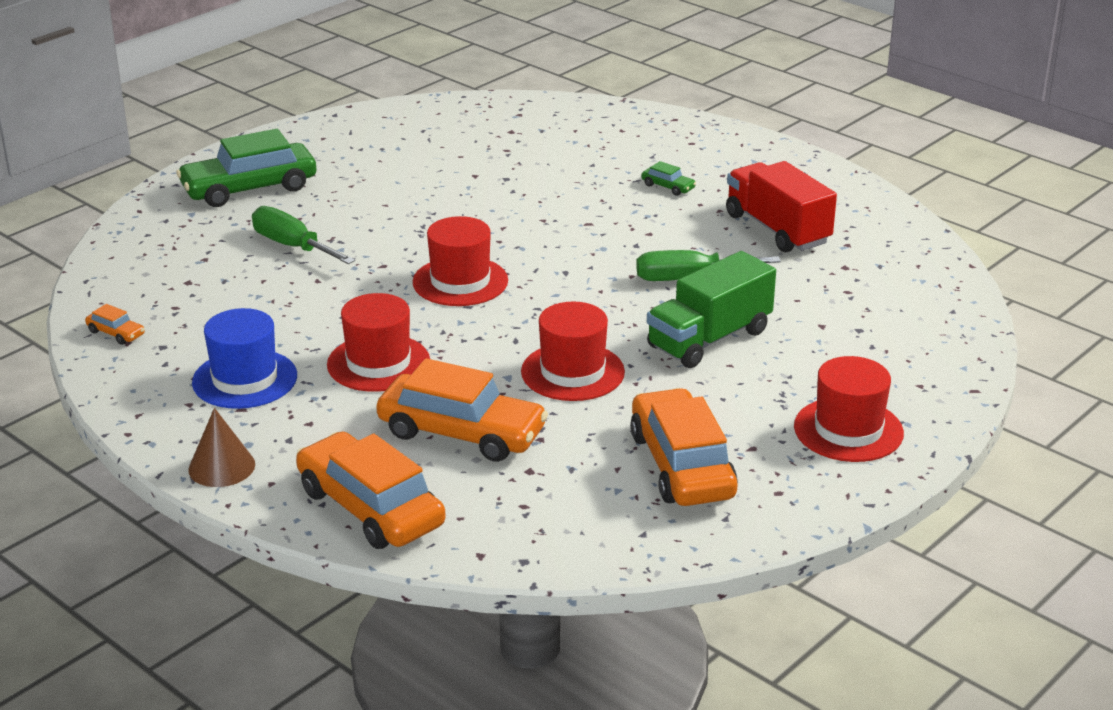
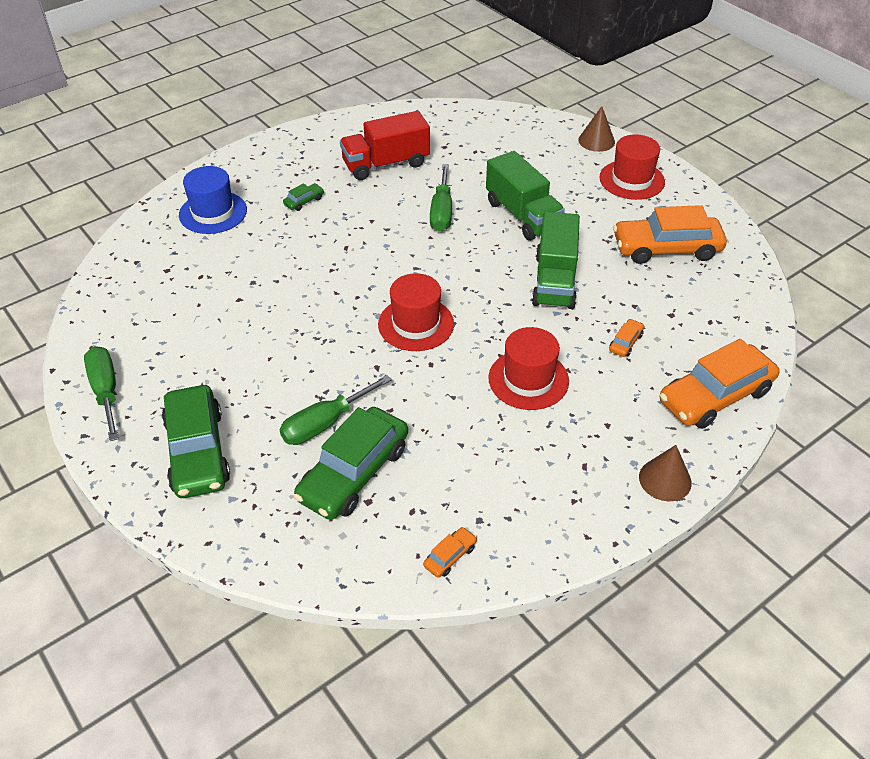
camera: 80 degrees left, 15 degrees up
blue hat [192,308,297,409] -> blue hat moved to [179,166,247,234]
orange car [376,358,548,462] -> orange car [609,319,644,357], size x0.42
red hat [521,302,625,401] -> green truck [532,212,580,309]
none -> green screwdriver [84,346,119,441]
none -> green car [294,407,408,520]
none -> brown cone [578,106,615,152]

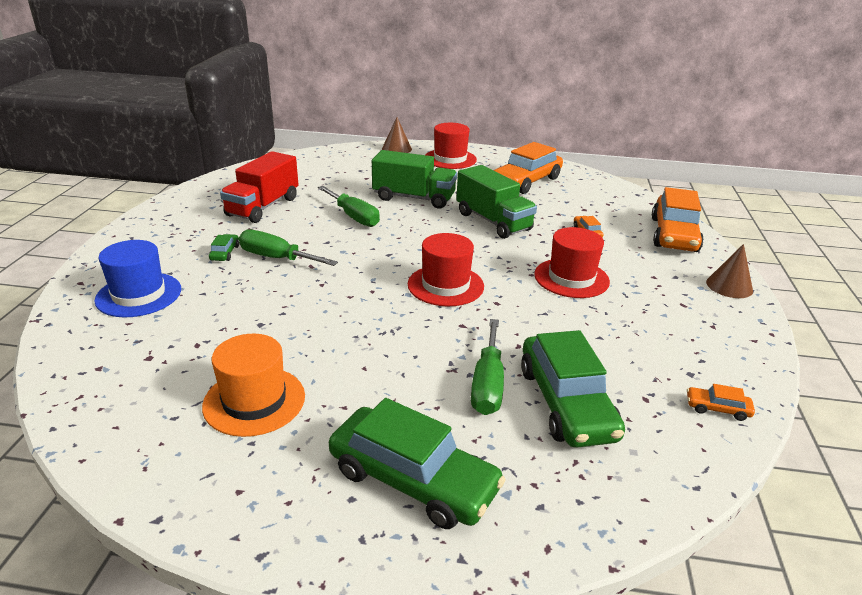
camera: 45 degrees left, 15 degrees down
green screwdriver [84,346,119,441] -> green screwdriver moved to [239,230,338,266]
orange car [423,527,477,578] -> orange car turned 75 degrees counterclockwise [687,384,755,421]
none -> orange hat [202,334,305,437]

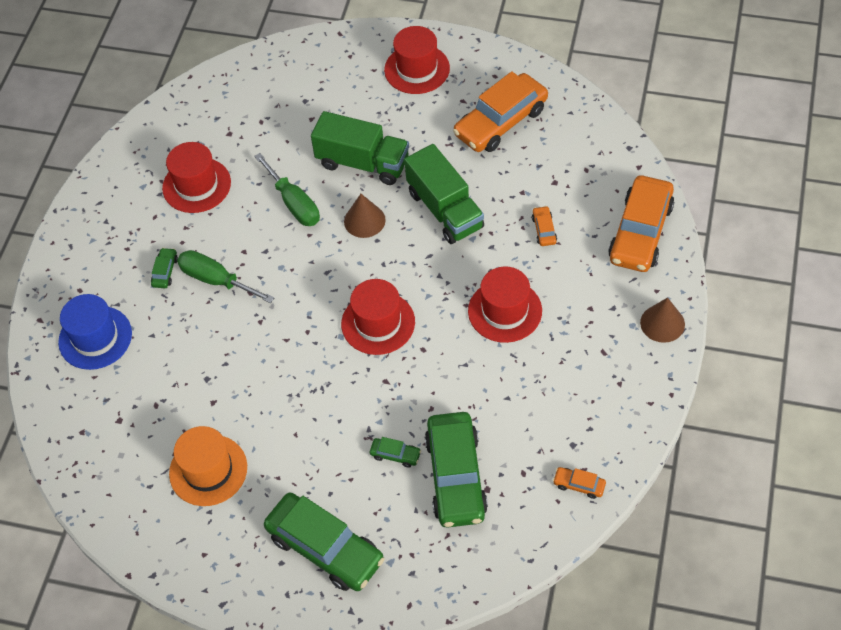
camera: 10 degrees right, 25 degrees up
red truck [220,151,298,223] -> red hat [162,142,231,213]
brown cone [382,117,412,153] -> brown cone moved to [344,194,386,238]
green screwdriver [471,319,504,415] -> green car [370,437,421,468]

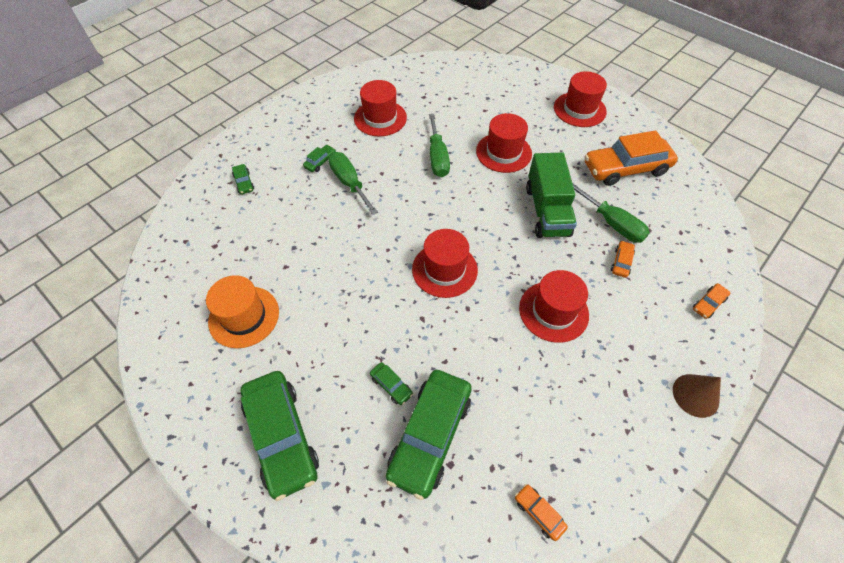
camera: 25 degrees right, 0 degrees up
blue hat [58,294,132,370] -> green car [232,164,254,194]
green truck [311,111,409,185] -> red hat [476,113,532,173]
brown cone [344,194,386,238] -> none
orange car [608,175,674,272] -> orange car [693,284,730,319], size x0.42
none -> green screwdriver [573,184,650,243]

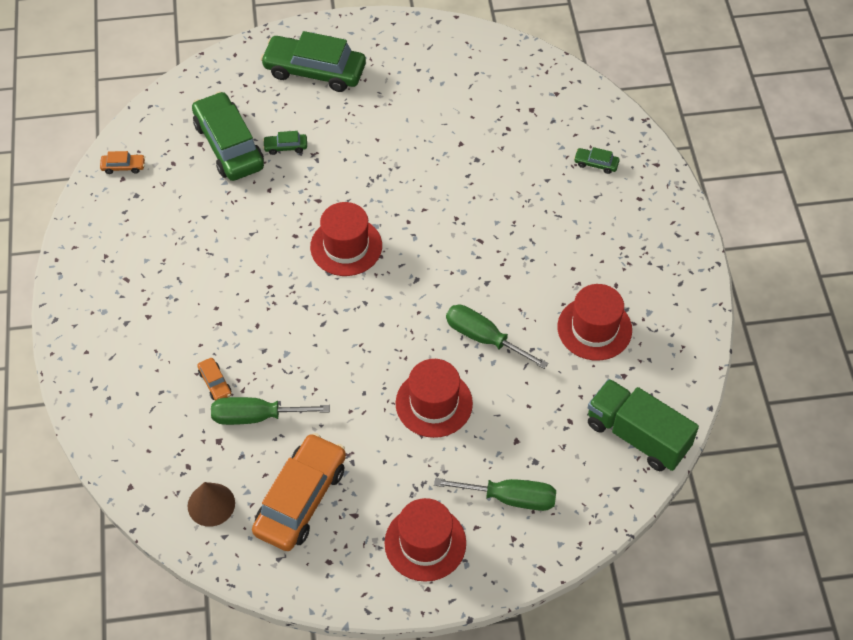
camera: 130 degrees right, 0 degrees up
orange hat [206,275,279,348] -> none
green car [303,145,336,172] -> none
green screwdriver [328,152,378,215] -> green screwdriver moved to [434,478,556,511]
red hat [519,270,589,343] -> none
green truck [526,152,577,238] -> green truck moved to [588,379,699,471]
brown cone [673,374,721,418] -> brown cone moved to [188,482,235,527]
orange car [693,284,730,319] -> none

